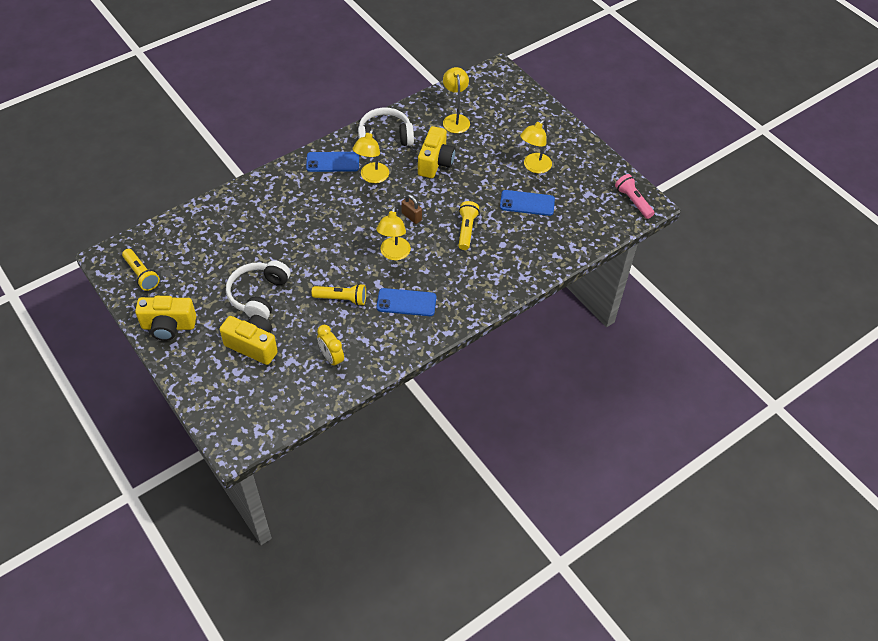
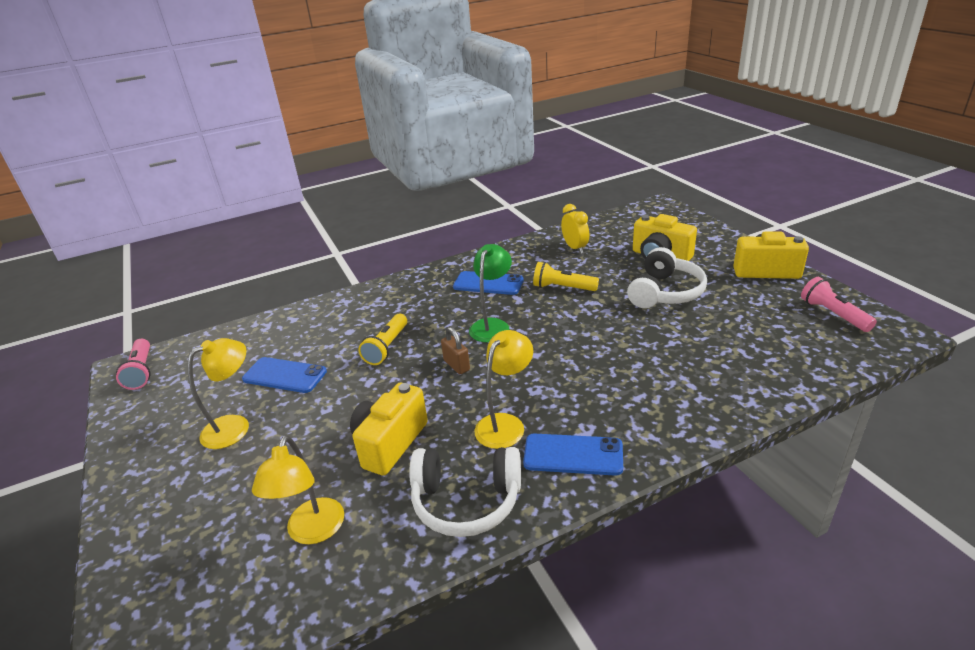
camera: 165 degrees left, 20 degrees down
yellow flashlight [122,249,160,291] -> pink flashlight [801,277,877,332]
yellow lamp [376,206,411,260] -> green lamp [469,244,512,342]

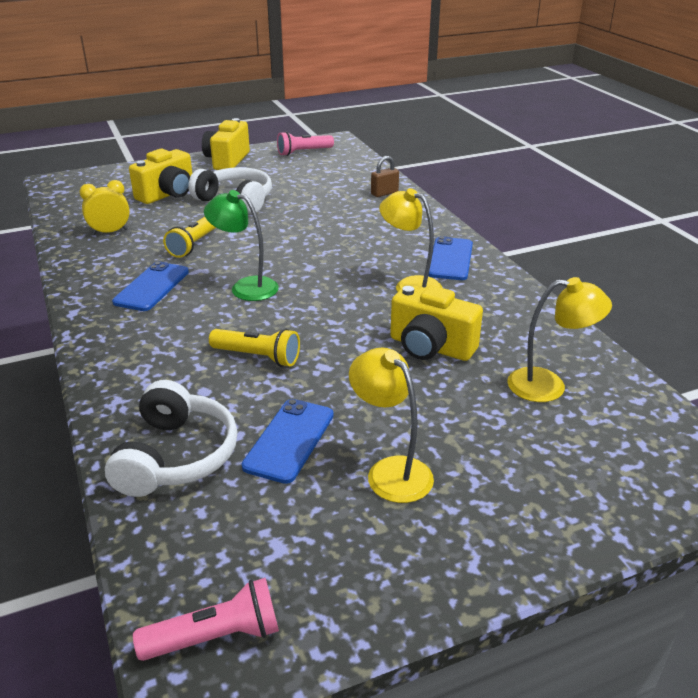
camera: 90 degrees left, 0 degrees up
white headphones [409,447,521,537] -> white headphones moved to [105,380,238,497]
brown padlock [441,327,470,374] -> brown padlock moved to [371,156,399,197]

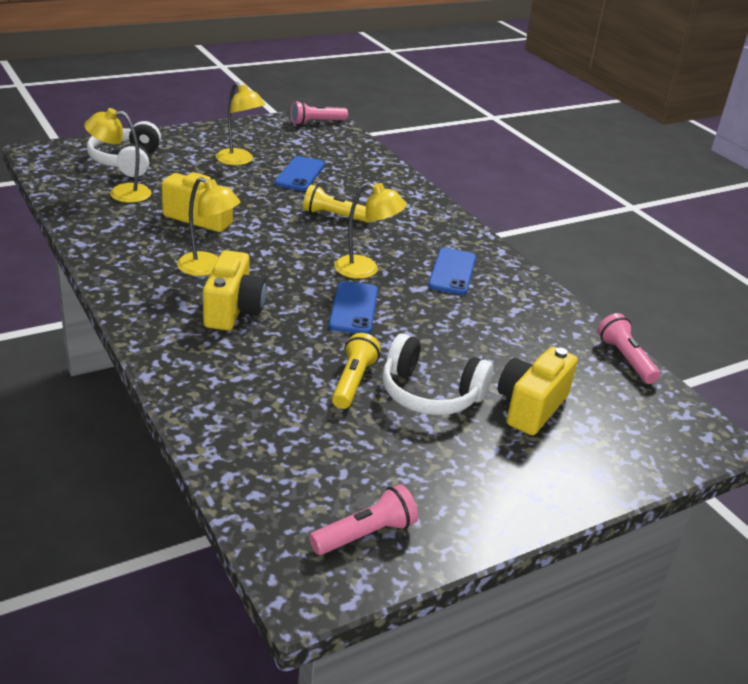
camera: 170 degrees right, 0 degrees up
yellow clock [80,180,130,235] -> none
white headphones [105,380,238,497] -> white headphones moved to [87,121,161,177]
yellow flashlight [163,217,216,258] -> yellow flashlight moved to [332,333,381,409]
yellow camera [202,118,250,170] -> yellow camera moved to [203,250,267,331]
green lamp [204,190,279,301] -> yellow lamp [334,182,407,279]
brown padlock [371,156,399,197] -> none
blue phone [428,236,473,280] -> blue phone moved to [329,281,378,334]
none -> pink flashlight [598,313,660,384]

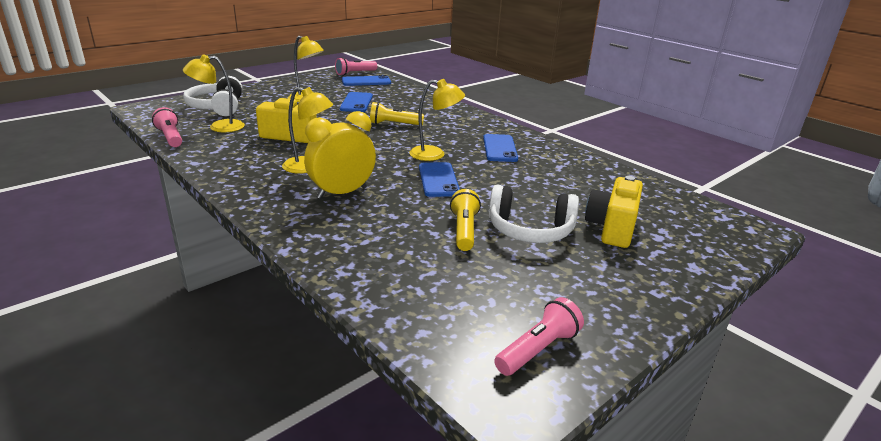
camera: 10 degrees left, 5 degrees down
yellow camera [203,250,267,331] -> yellow clock [304,111,376,199]
pink flashlight [598,313,660,384] -> pink flashlight moved to [152,107,182,147]
none -> blue phone [342,75,391,86]

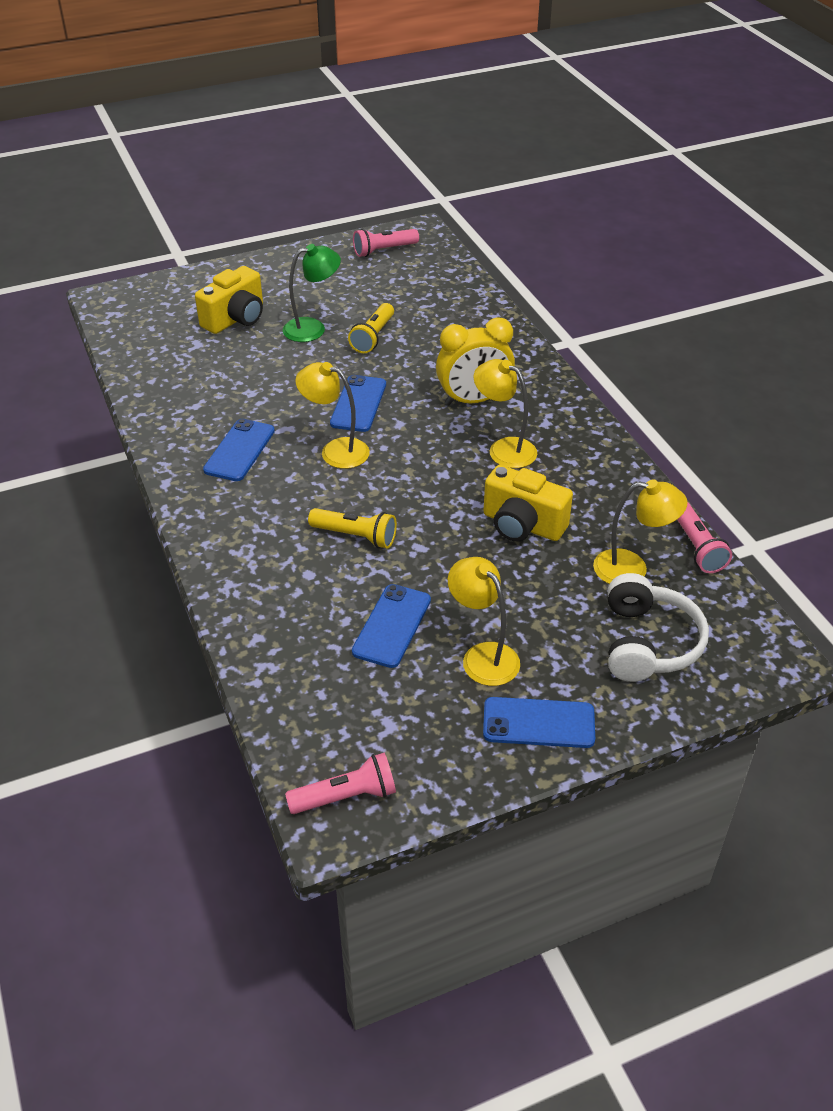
camera: 160 degrees left, 15 degrees up
blue phone [342,75,391,86] -> blue phone moved to [483,697,595,748]
white headphones [489,185,579,243] -> green lamp [283,244,341,342]

